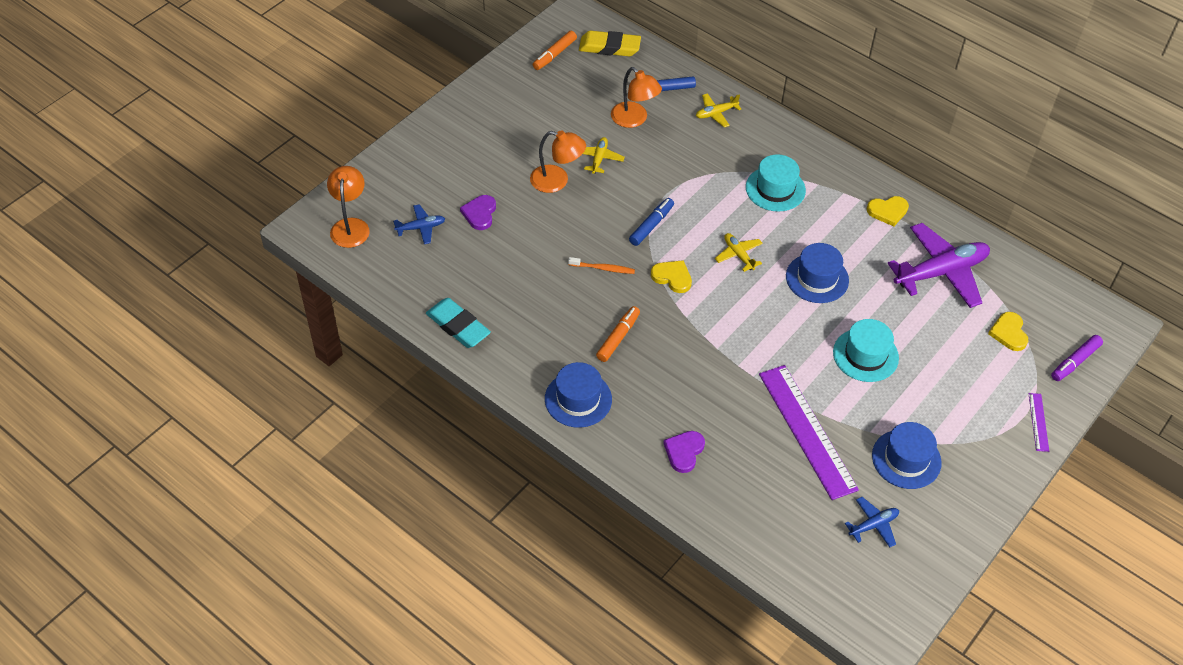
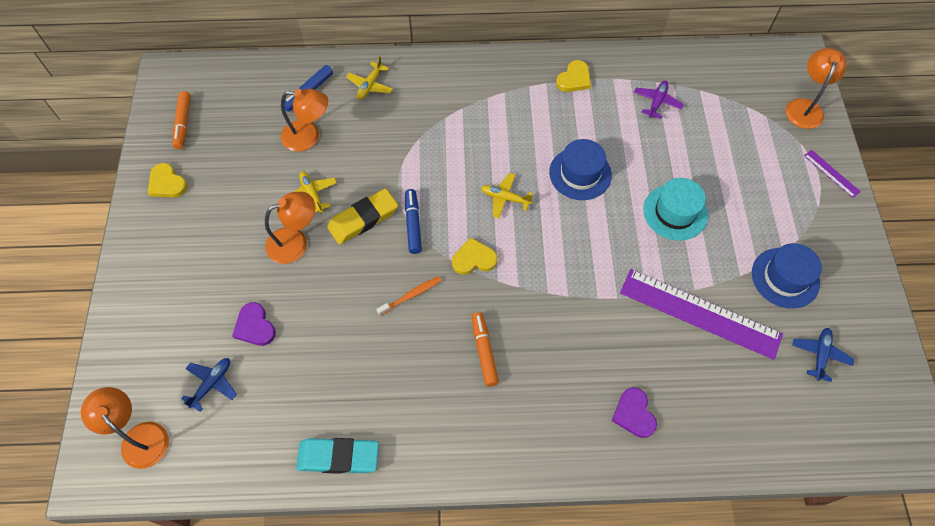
camera: 40 degrees left, 10 degrees up
blue hat [545,362,612,428] -> none
yellow eraser [579,31,641,56] -> yellow eraser moved to [327,188,398,245]
turquoise hat [746,154,806,212] -> none
purple plane [887,223,990,308] -> purple plane [634,81,684,119], size x0.48
yellow heart [988,312,1028,351] -> yellow heart moved to [148,163,187,197]
purple marker [1051,335,1103,381] -> orange lamp [786,48,846,129]

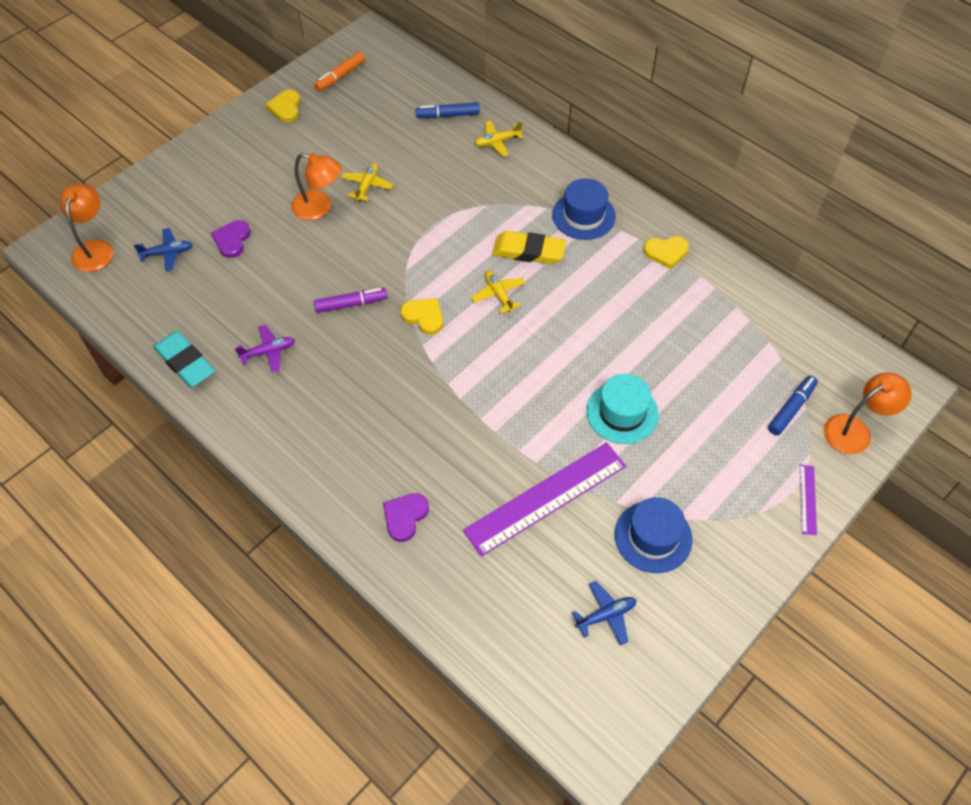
camera: 45 degrees right, 5 degrees down
orange lamp [281,89,328,151] -> none
yellow eraser [327,188,398,245] -> yellow eraser moved to [492,231,566,264]
orange toothbrush [376,276,442,316] -> purple marker [314,288,387,313]
blue marker [405,189,422,254] -> blue marker moved to [768,375,818,435]
orange marker [472,312,499,386] -> none
blue hat [549,139,612,200] -> blue hat moved to [552,179,616,240]
purple ruler [620,269,783,360] -> purple ruler turned 75 degrees clockwise [463,442,626,557]
purple plane [634,81,684,119] -> purple plane moved to [235,325,295,373]

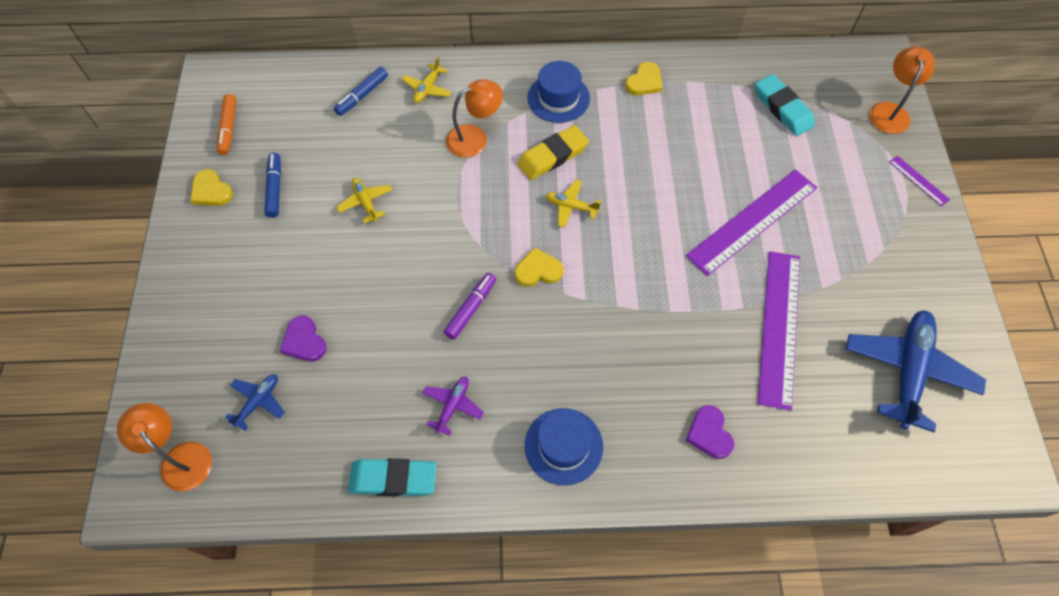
camera: 45 degrees left, 5 degrees up
orange lamp [291,153,342,220] -> orange lamp moved to [446,79,503,157]
blue plane [572,581,636,645] -> blue plane [845,310,986,432], size x2.10
turquoise hat [586,374,659,444] -> purple ruler [686,169,817,276]
blue hat [614,497,693,573] -> blue hat moved to [525,408,603,485]
blue marker [768,375,818,435] -> blue marker moved to [264,152,281,218]
none -> turquoise eraser [755,74,815,136]

